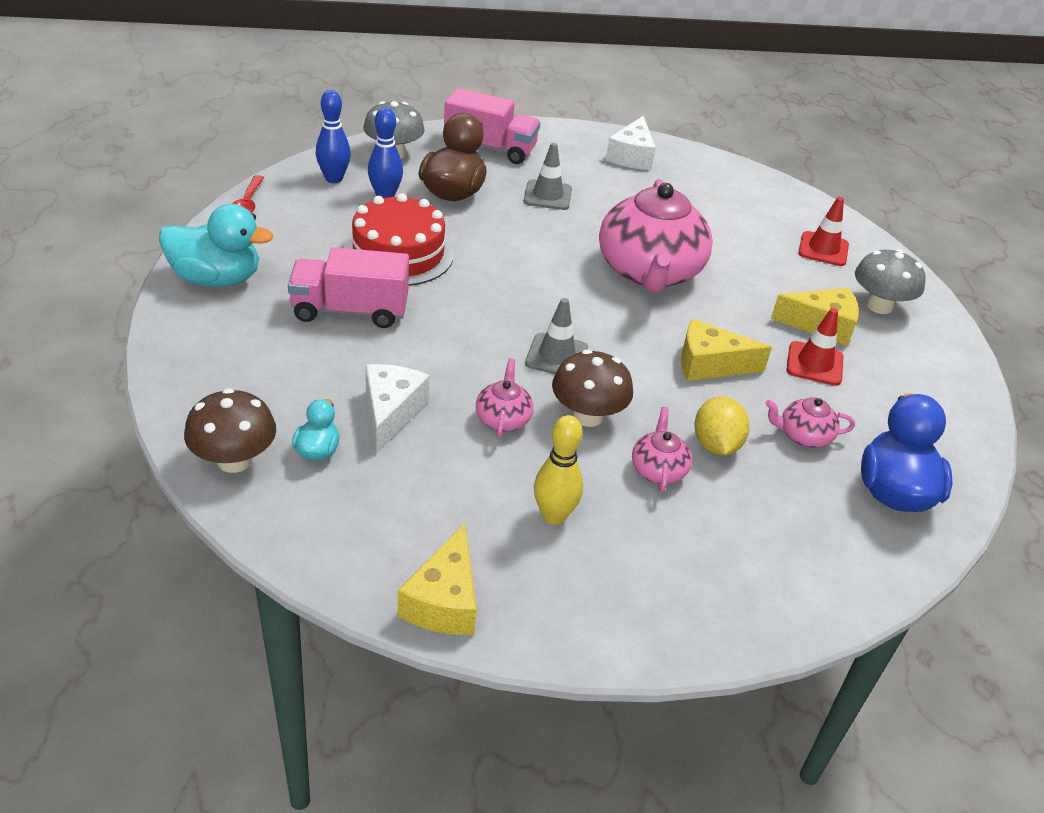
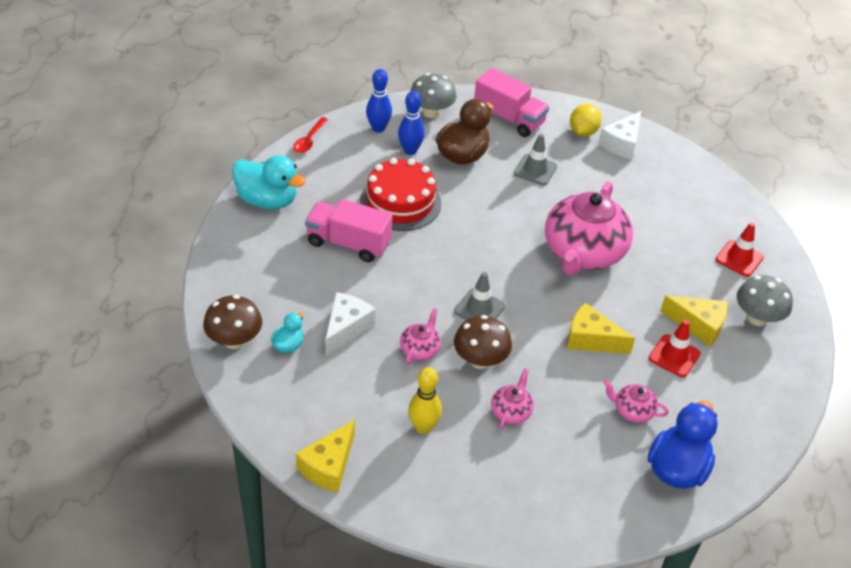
camera: 20 degrees right, 5 degrees up
yellow lemon [694,396,750,455] -> yellow lemon moved to [570,104,602,137]

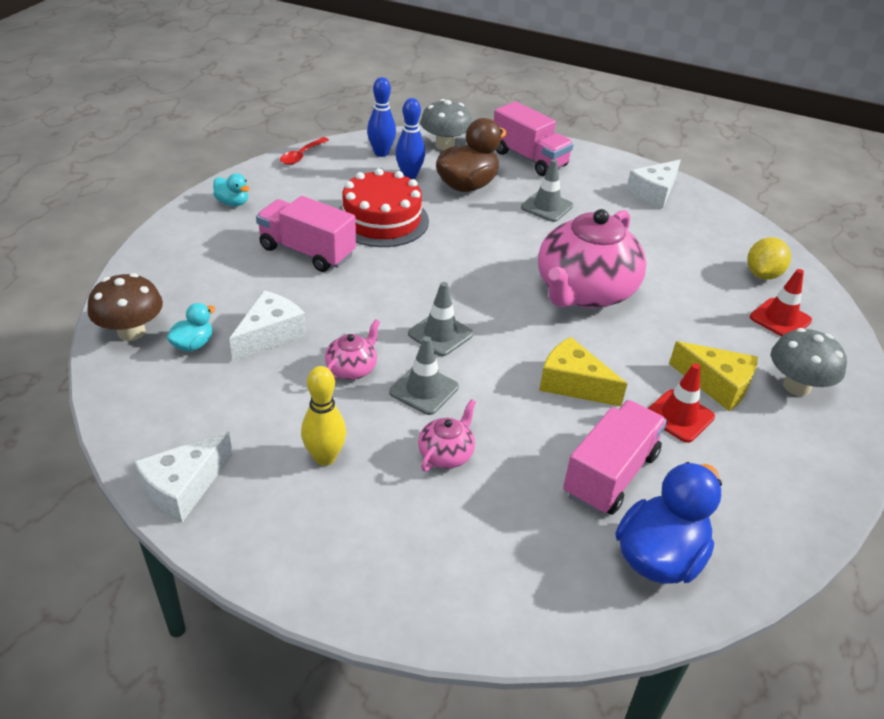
camera: 10 degrees right, 5 degrees down
turquoise duck [232,155,305,209] -> turquoise duck [213,173,250,206], size x0.51
yellow cheese [296,420,355,492] -> white cheese [134,431,233,523]
brown mushroom [454,315,512,369] -> grey traffic cone [389,336,459,415]
yellow lemon [570,104,602,137] -> yellow lemon moved to [747,237,791,280]
pink teapot [603,380,669,423] -> pink truck [563,400,667,515]

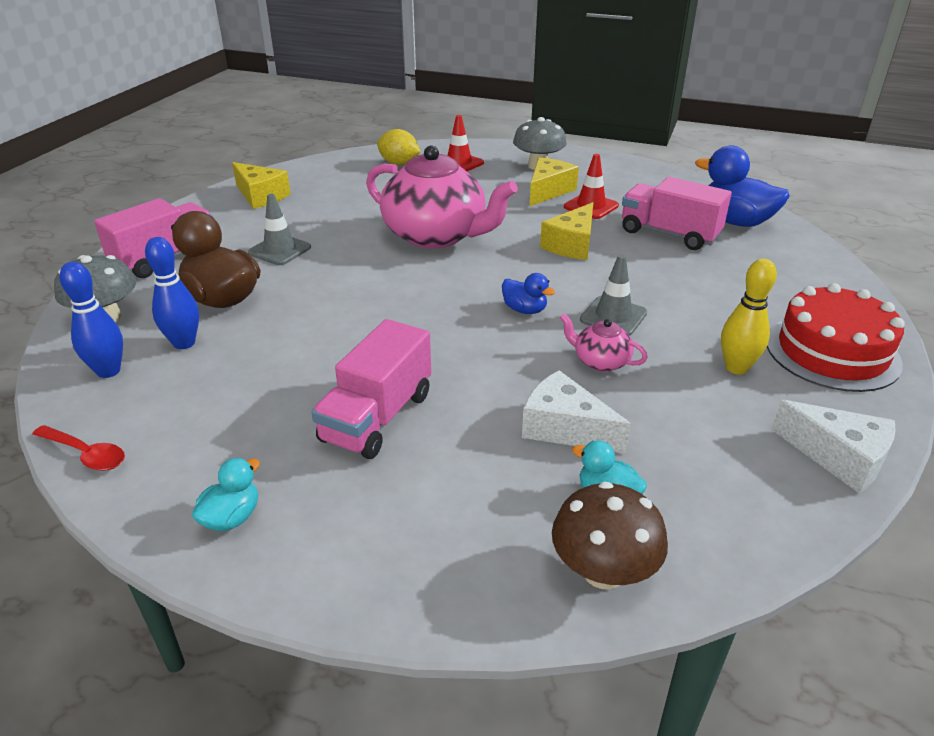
camera: 90 degrees left, 5 degrees down
red cake [339,168,429,247] -> red cake moved to [767,283,905,392]
grey traffic cone [408,282,473,356] -> blue duck [502,273,555,314]
pink teapot [418,399,476,471] -> none
white cheese [626,160,681,209] -> yellow cheese [232,162,291,209]

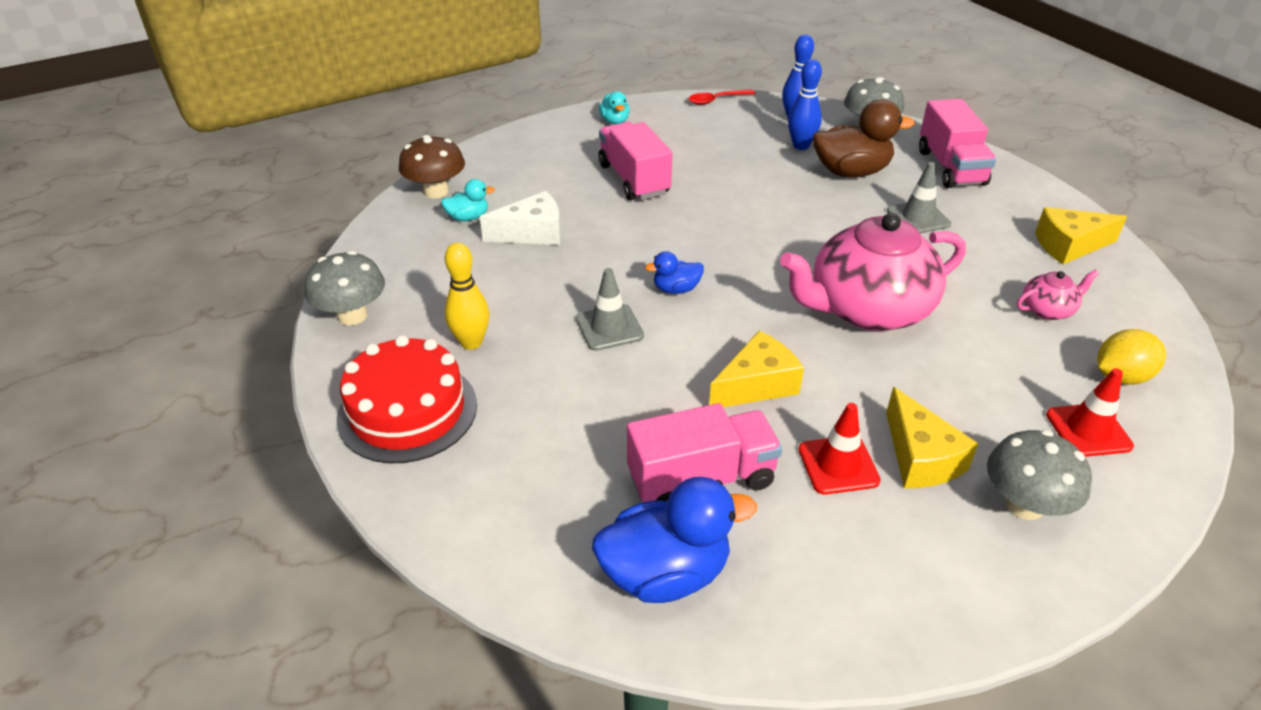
camera: 130 degrees right, 5 degrees up
yellow cheese [540,202,593,260] -> yellow cheese turned 75 degrees clockwise [709,331,804,407]
pink teapot [560,313,647,372] -> pink teapot moved to [1017,270,1099,320]
white cheese [771,400,896,493] -> grey mushroom [305,251,385,325]

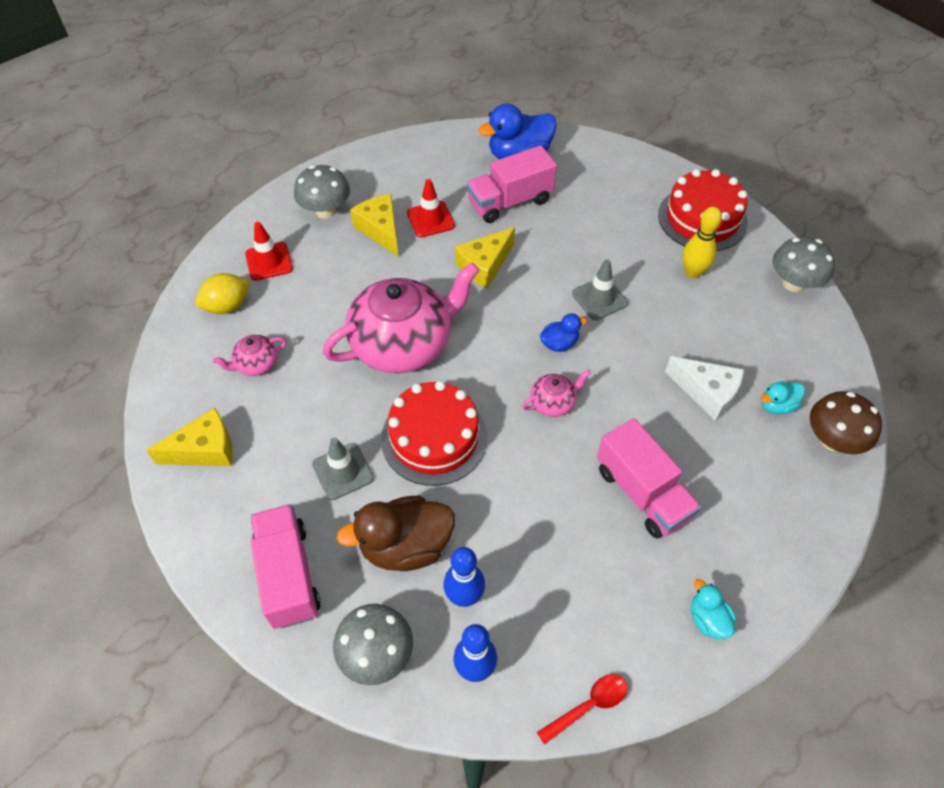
camera: 170 degrees right, 15 degrees up
white cheese [480,191,561,245] -> white cheese turned 120 degrees counterclockwise [665,356,744,421]
none -> red cake [381,381,487,486]
none -> pink teapot [522,370,591,417]

